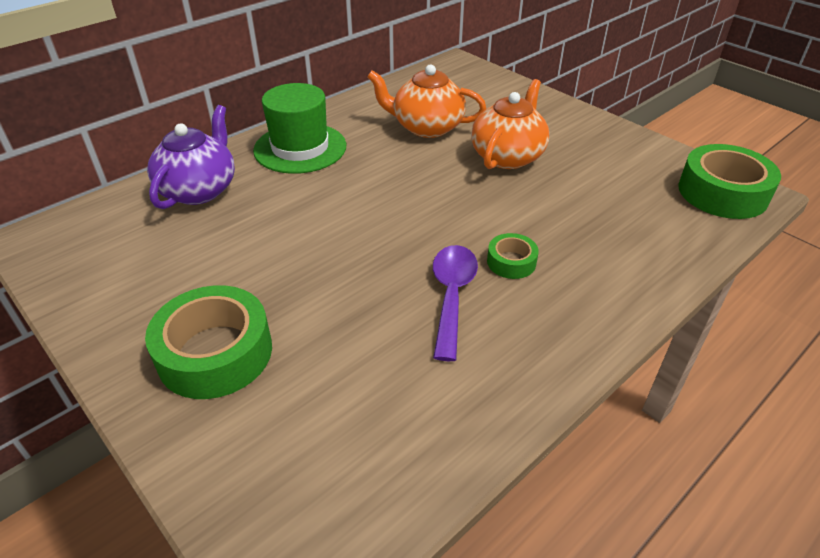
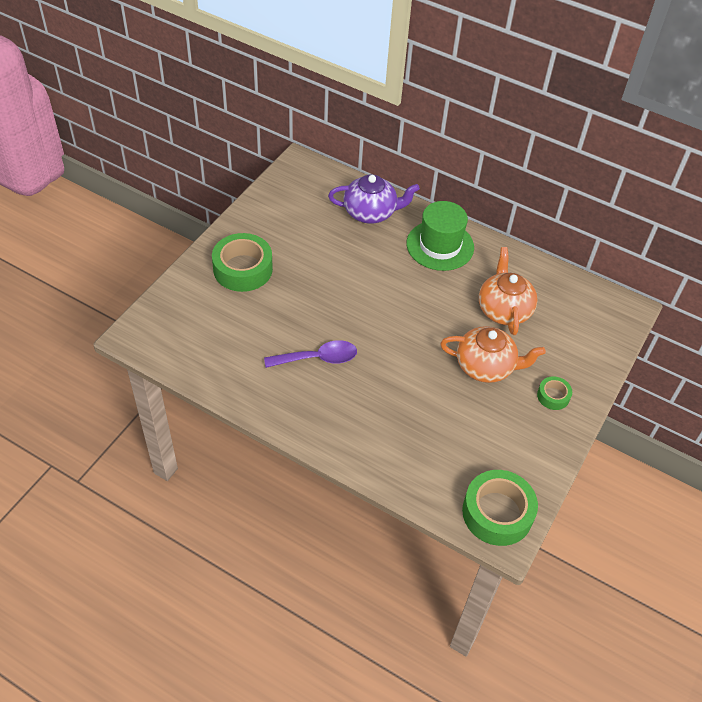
camera: 70 degrees right, 10 degrees up
green tape [487,233,539,279] -> green tape moved to [537,376,572,410]

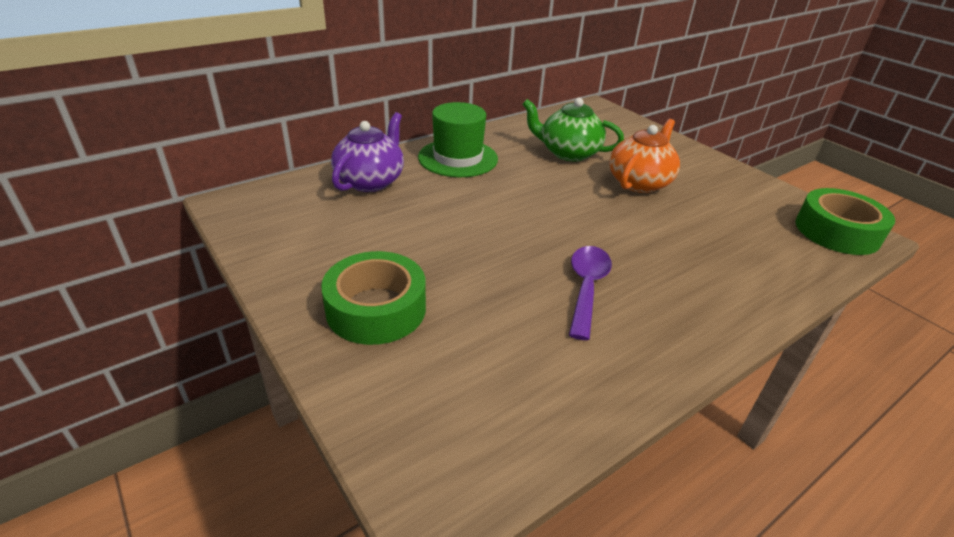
camera: 65 degrees left, 15 degrees down
orange teapot [479,247,538,335] -> green teapot [522,98,624,162]
green tape [537,376,572,410] -> none

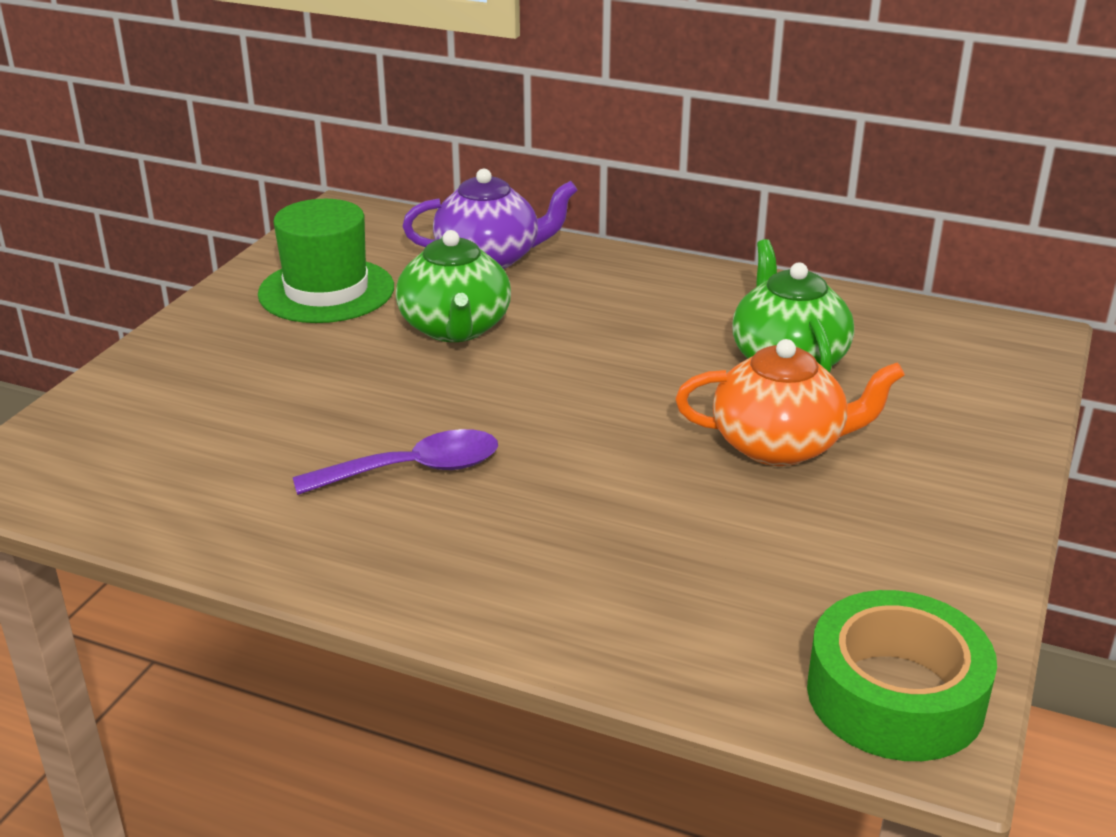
camera: 60 degrees right, 5 degrees down
green tape [321,251,426,345] -> none
green hat [418,102,498,177] -> green hat moved to [258,199,394,323]
none -> green teapot [396,230,511,342]

